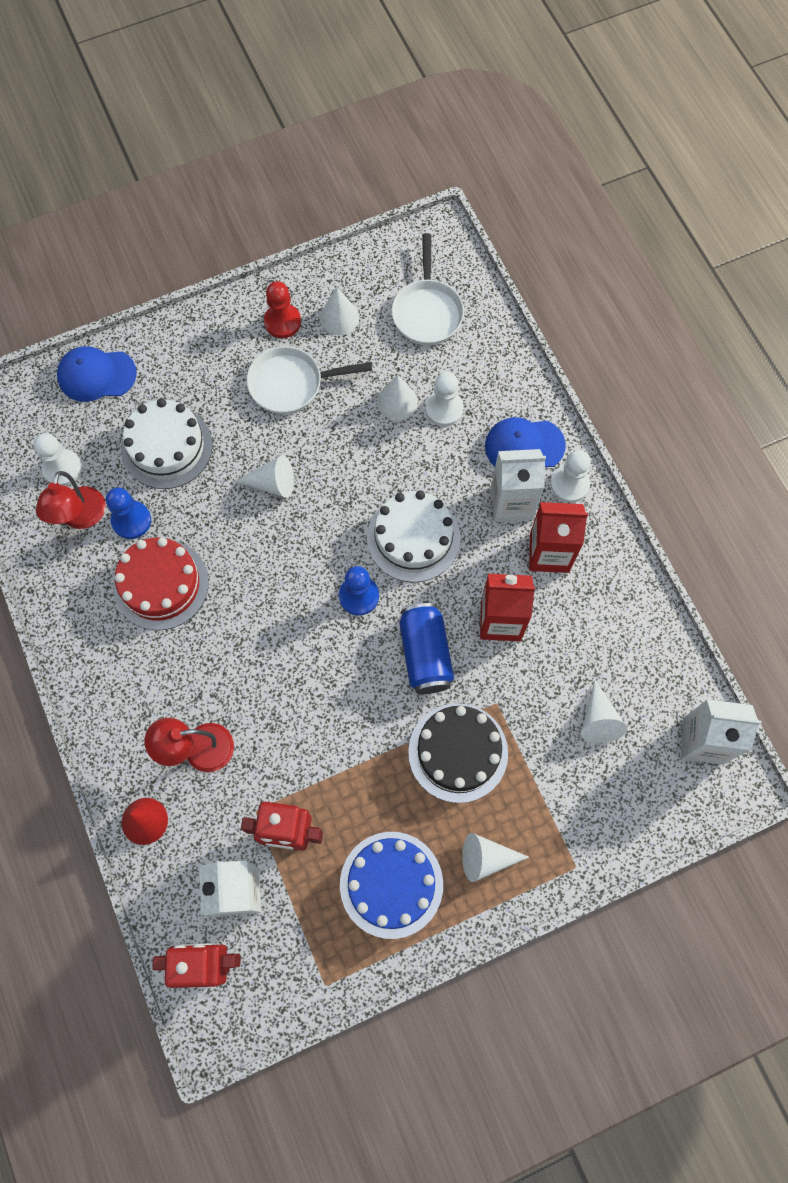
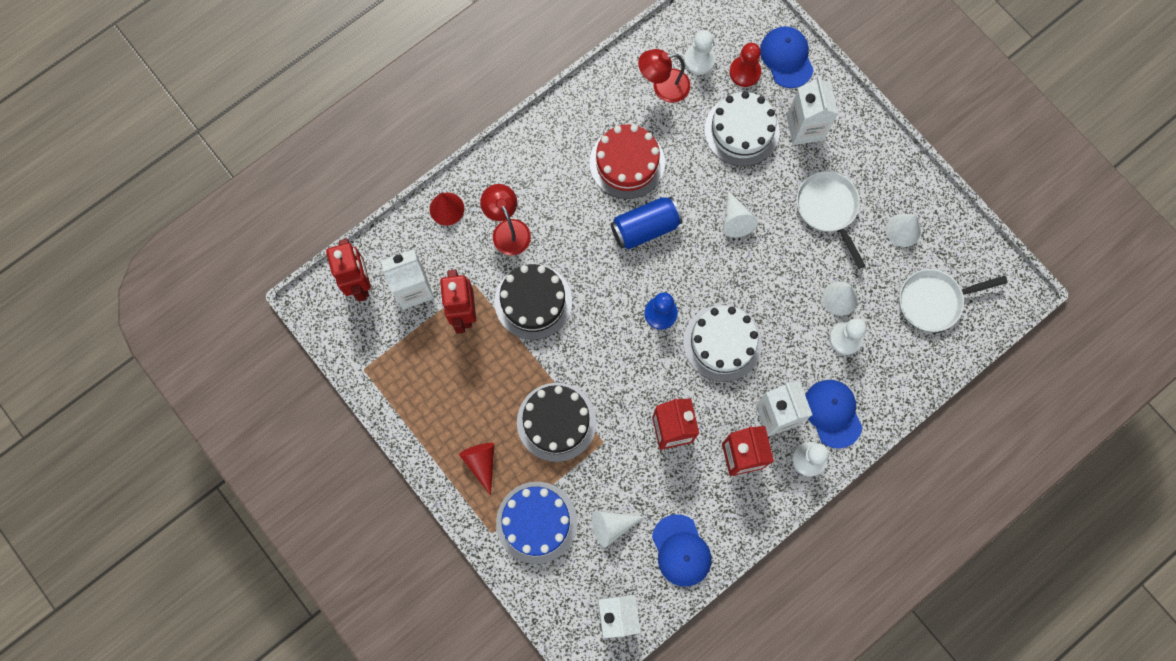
camera: 75 degrees right, 5 degrees up
blue pawn [106,487,151,539] -> none
red pawn [264,281,301,338] -> red pawn moved to [729,43,761,87]
blue cake [340,832,443,939] -> blue cake moved to [496,482,577,564]
blue can [399,603,454,694] -> blue can moved to [611,197,683,250]
white cone [462,833,529,882] -> red cone [459,443,495,496]
none -> black cake [495,264,572,340]
none -> blue cap [652,514,711,587]
none -> white carton [787,76,838,145]

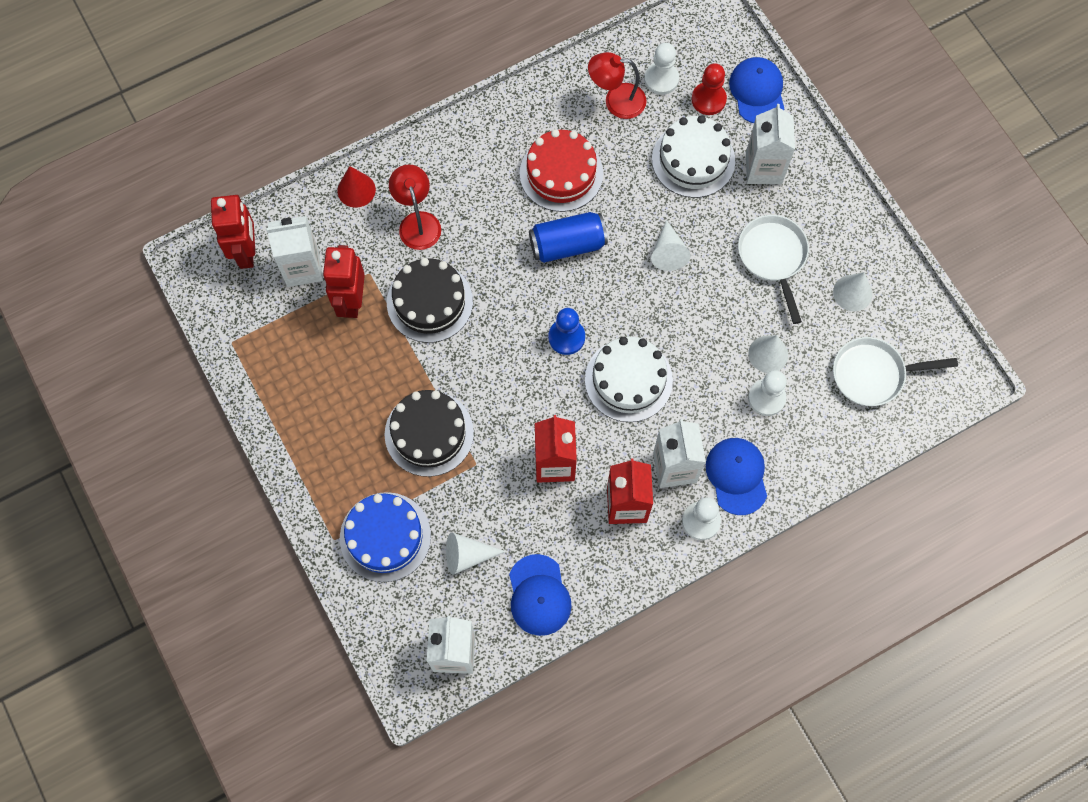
camera: 10 degrees right, 5 degrees down
red cone [459,443,495,496] -> none

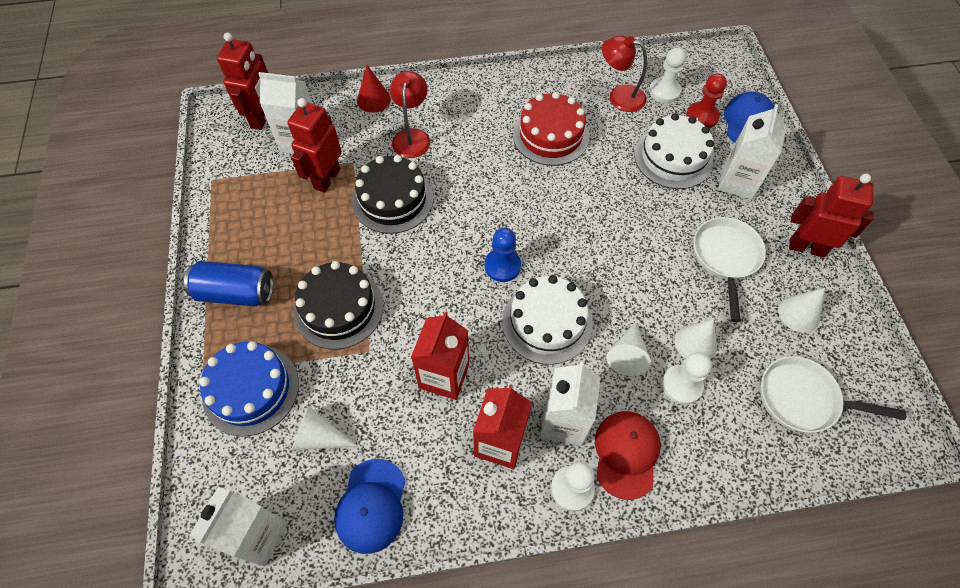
camera: 20 degrees right, 10 degrees down
blue can [529,212,608,263] -> blue can moved to [184,261,273,306]
white cone [651,220,691,271] -> white cone moved to [607,322,651,376]
blue cap [706,438,767,515] -> red cap [595,411,661,500]
none -> red robot [789,174,874,258]

